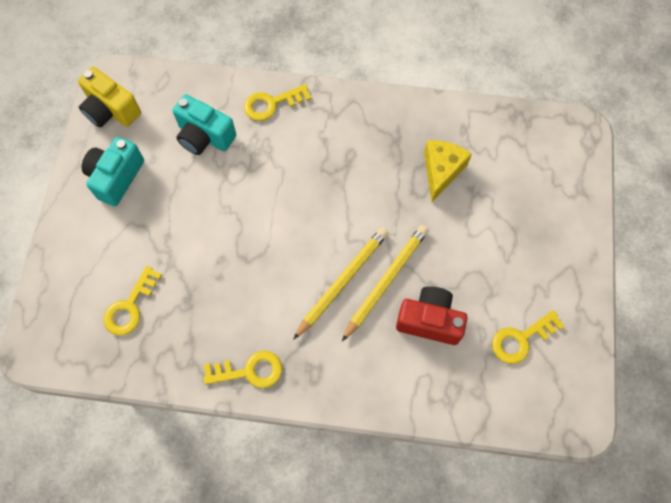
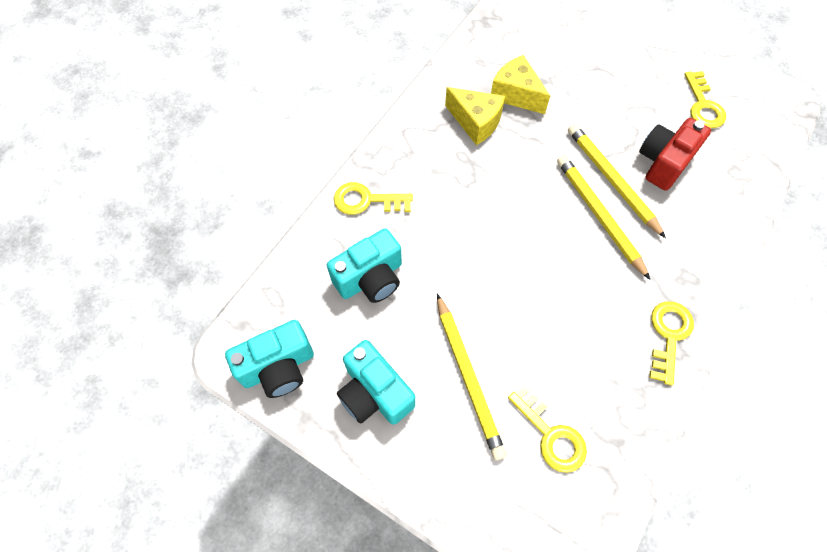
camera: 65 degrees left, 5 degrees down
yellow camera [78,67,141,127] -> turquoise camera [225,320,314,398]
yellow key [244,84,311,121] -> yellow key turned 90 degrees clockwise [334,182,413,215]
none -> yellow pencil [437,294,506,460]
none -> yellow cheese [445,87,505,145]

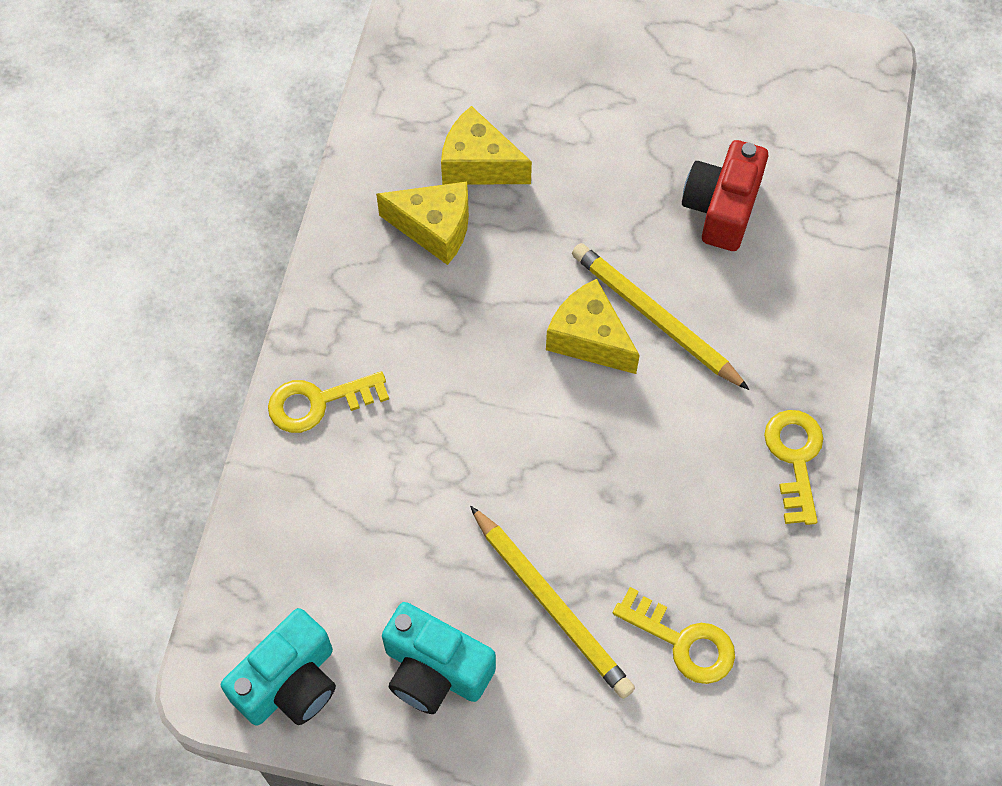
camera: 20 degrees left, 0 degrees up
turquoise camera [327,228,402,303] -> none
yellow pencil [568,124,666,238] -> none
yellow key [684,71,726,128] -> none
none -> yellow cheese [546,279,640,374]

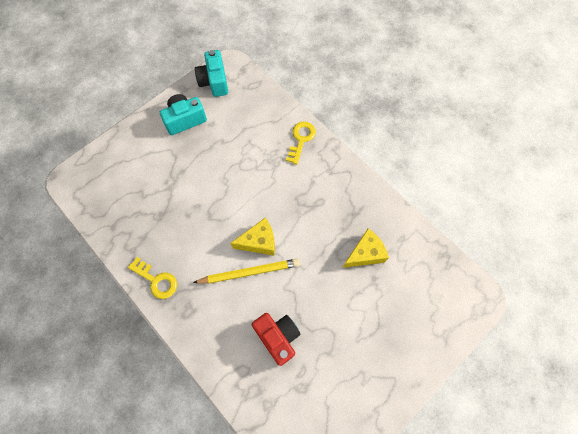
camera: 125 degrees right, 5 degrees up
yellow cheese [376,182,469,265] -> none
yellow pencil [470,506,635,699] -> none
yellow key [613,587,735,684] -> none

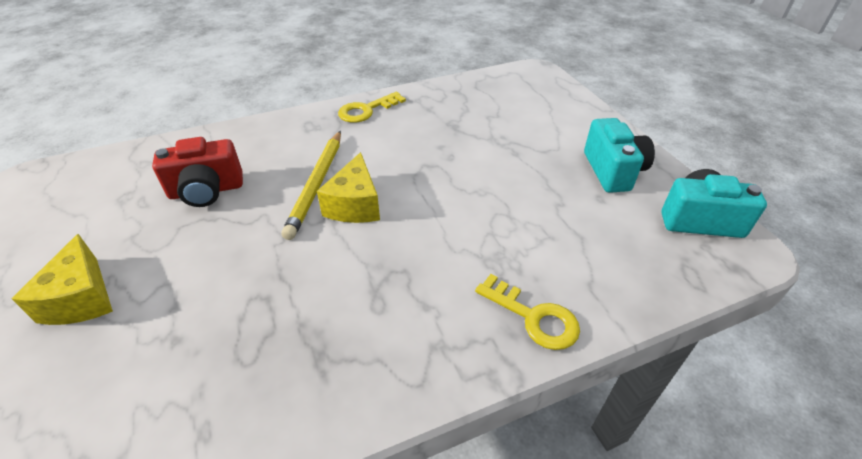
camera: 110 degrees right, 25 degrees down
yellow cheese [343,229,389,268] -> yellow cheese moved to [12,234,113,325]

